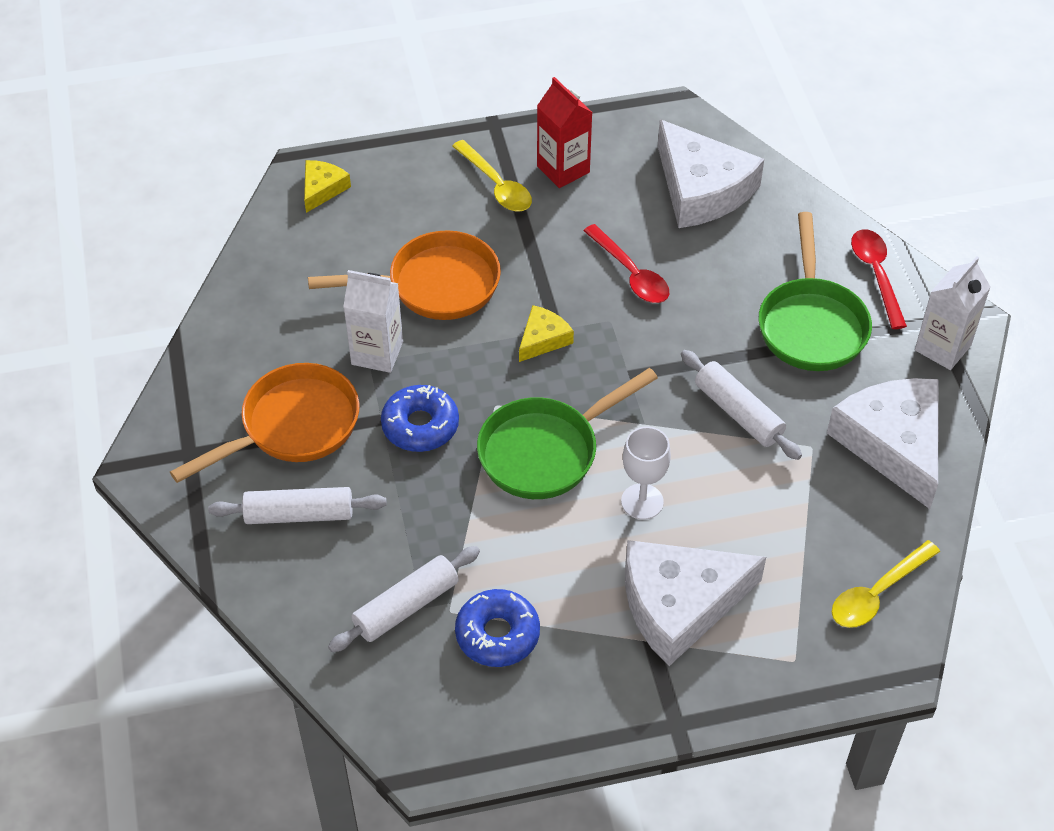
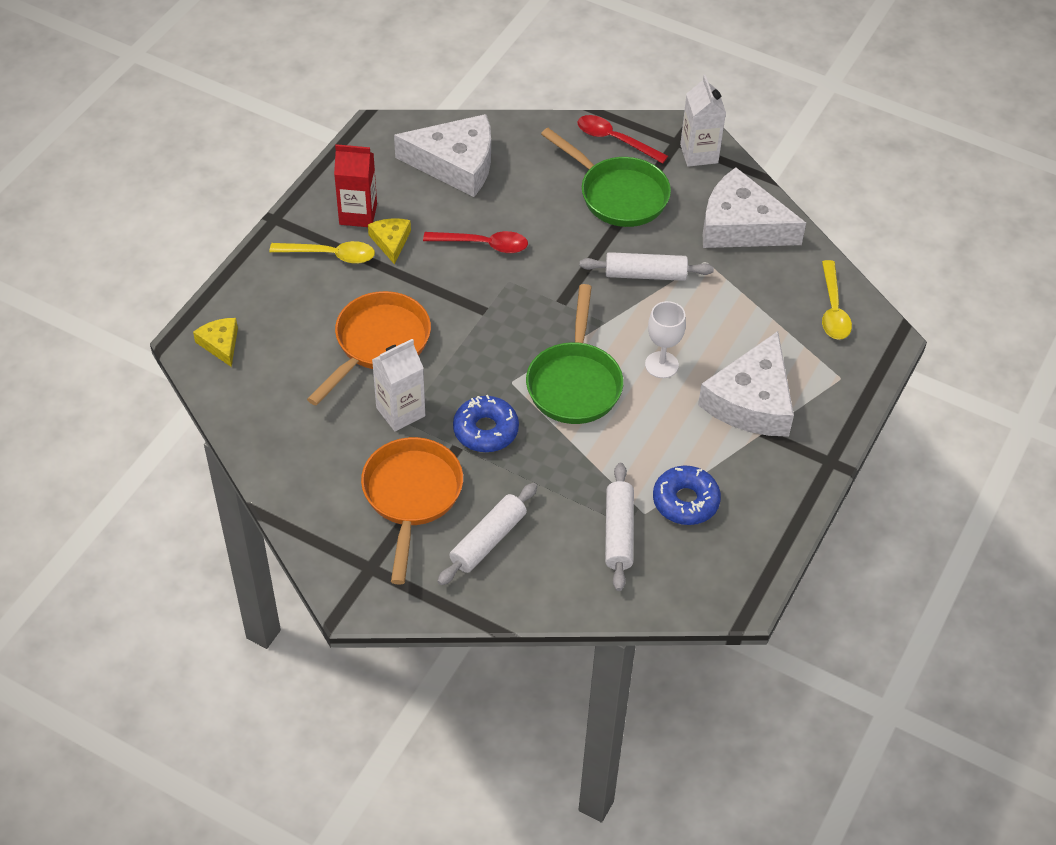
camera: 50 degrees left, 0 degrees up
yellow cheese [519,305,574,362] -> yellow cheese moved to [368,218,411,264]

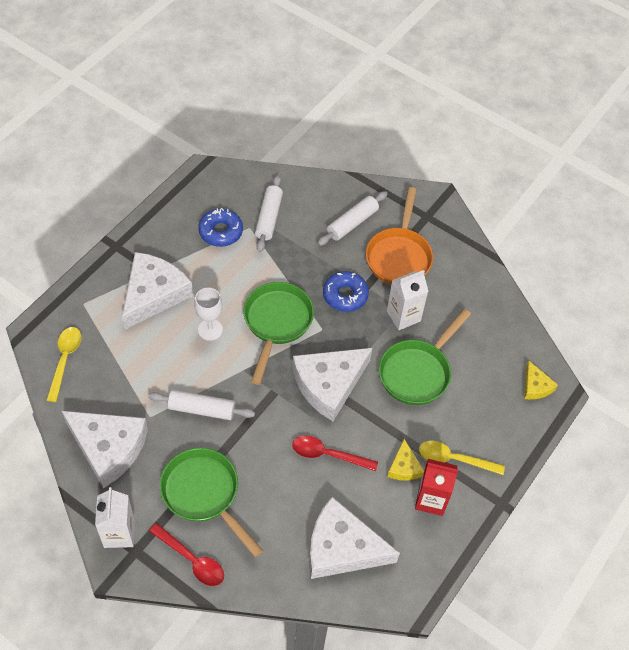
camera: 175 degrees left, 5 degrees up
orange pan [307,291,431,406] -> green pan [379,309,471,405]
none -> white cheese [292,348,372,421]

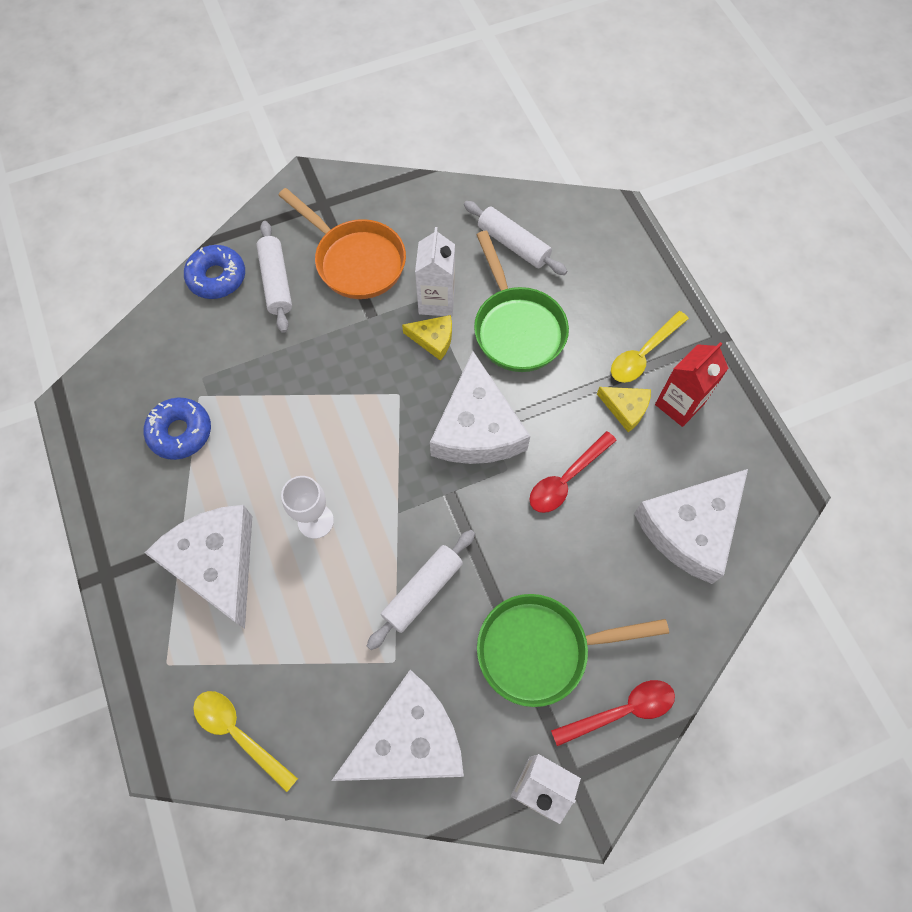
camera: 55 degrees left, 10 degrees up
green pan [243,282,314,385] -> none
white rolling pin [255,175,283,252] -> white rolling pin moved to [464,201,567,275]
blue donut [323,271,369,312] -> blue donut moved to [184,245,245,299]
yellow cheese [524,361,558,400] -> yellow cheese moved to [402,315,452,361]

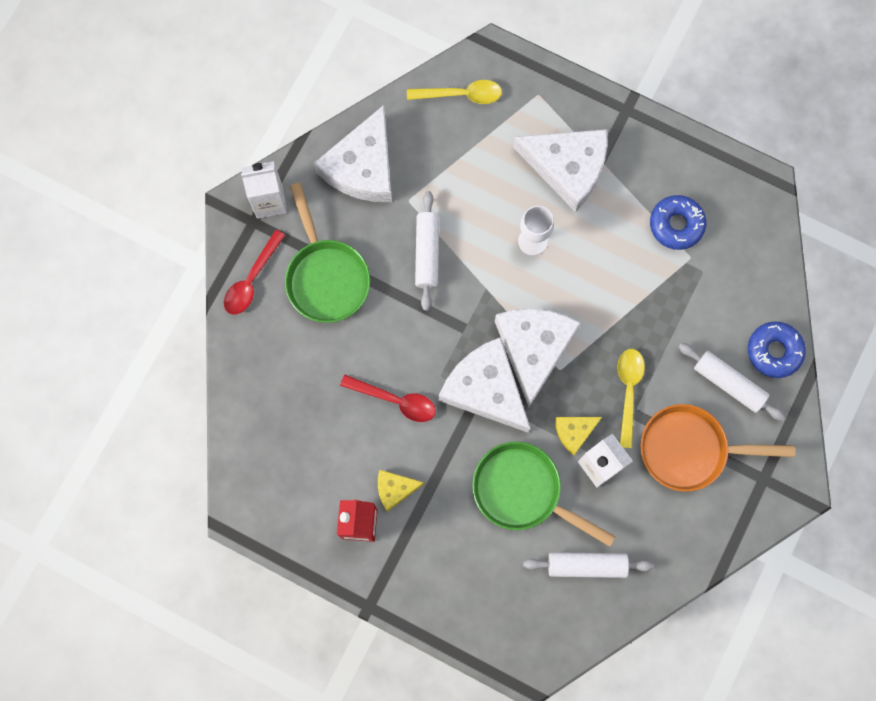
camera: 140 degrees right, 10 degrees up
green pan [477,594,669,707] -> green pan turned 120 degrees clockwise [285,182,370,323]
red spoon [529,431,617,513] -> red spoon turned 105 degrees clockwise [340,375,436,422]
yellow spoon [611,311,689,383] -> yellow spoon moved to [617,349,645,448]
white cheese [634,469,748,584] -> white cheese moved to [495,308,581,407]

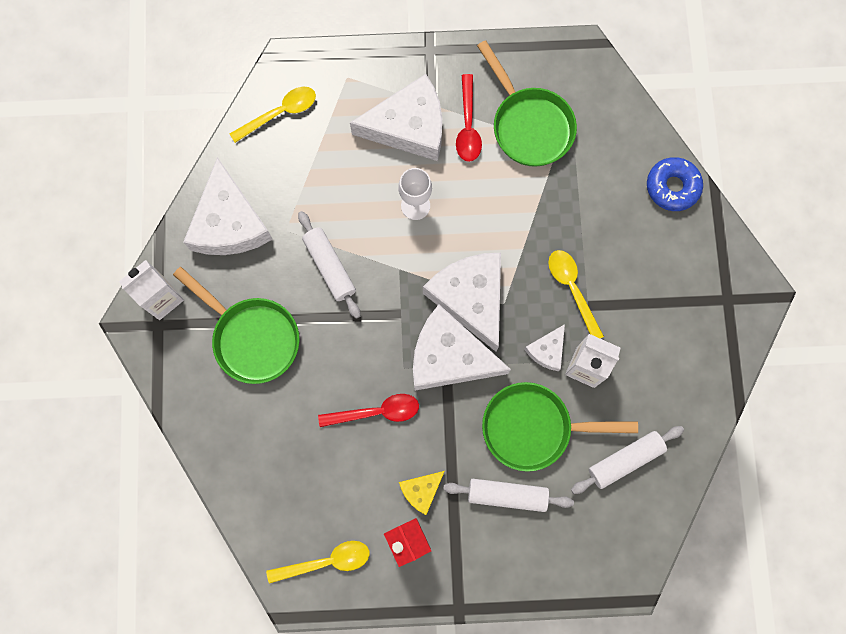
camera: 30 degrees left, 0 degrees up
red spoon [224,230,286,315] -> red spoon moved to [456,74,482,162]
yellow cheese [555,417,602,455] -> white cheese [524,324,565,371]
orange pan [640,404,795,492] -> none
blue donut [650,195,706,250] -> green pan [477,40,577,167]
white rolling pin [678,343,785,421] -> white rolling pin moved to [443,479,574,512]
none -> yellow spoon [266,541,369,584]

